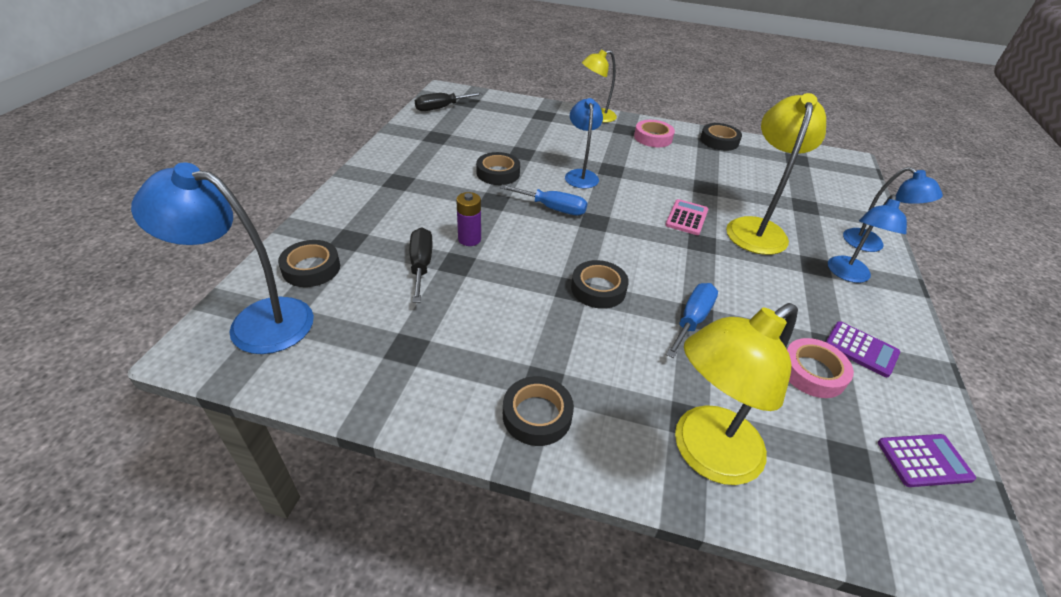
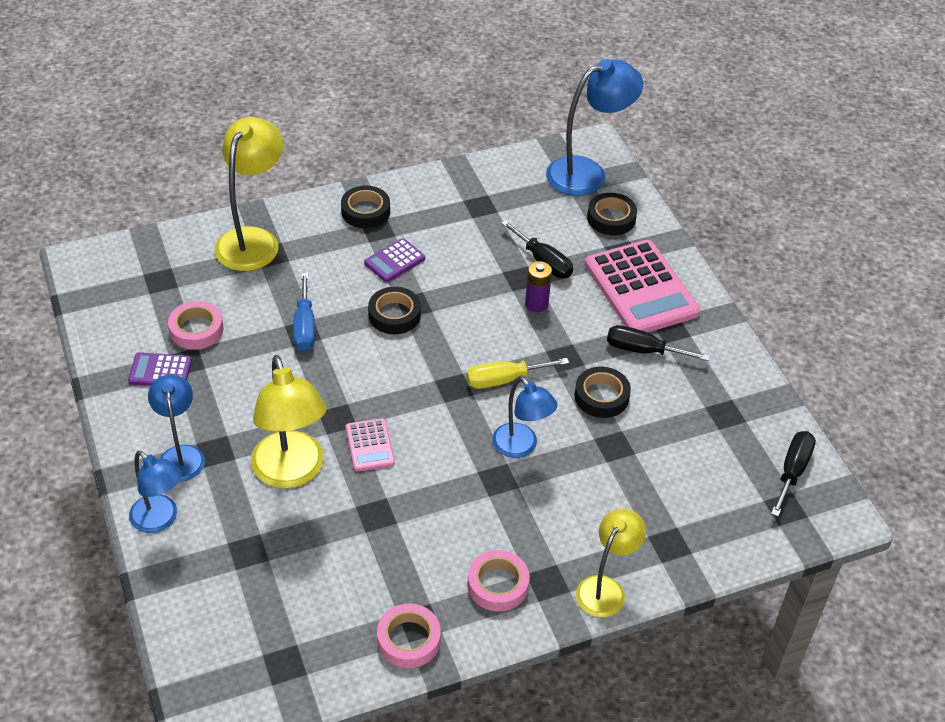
camera: 145 degrees right, 5 degrees up
blue screwdriver [500,184,587,215] -> yellow screwdriver [466,358,569,389]
black tape [700,123,742,151] -> pink tape [377,604,441,668]
blue lamp [843,167,943,252] -> blue lamp turned 150 degrees counterclockwise [129,451,182,533]
purple calculator [878,434,976,487] -> purple calculator moved to [364,238,425,282]
none -> pink calculator [585,240,700,332]
none -> black screwdriver [607,325,710,361]

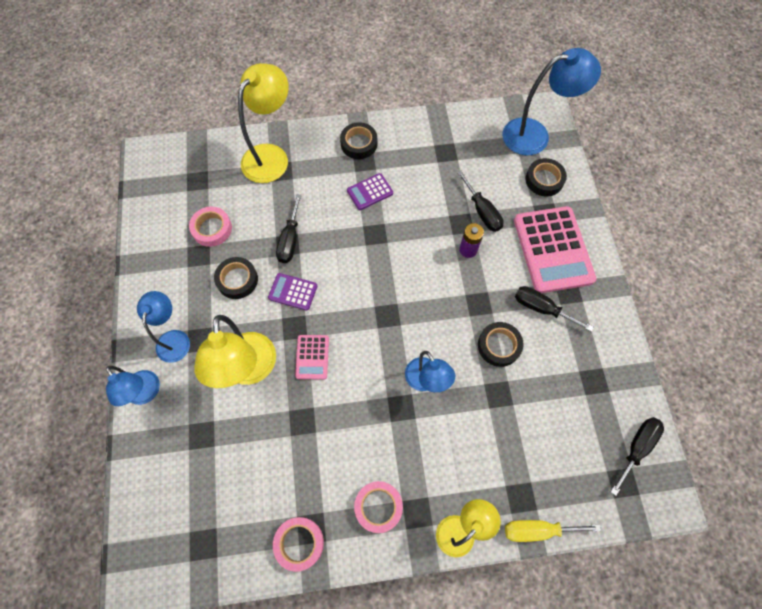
camera: 15 degrees right, 20 degrees up
purple calculator [128,352,192,386] -> purple calculator moved to [268,273,317,310]
blue screwdriver [293,273,315,351] -> black screwdriver [276,194,301,263]
black tape [368,287,421,334] -> black tape moved to [214,257,258,299]
yellow screwdriver [466,358,569,389] -> yellow screwdriver moved to [505,520,601,542]

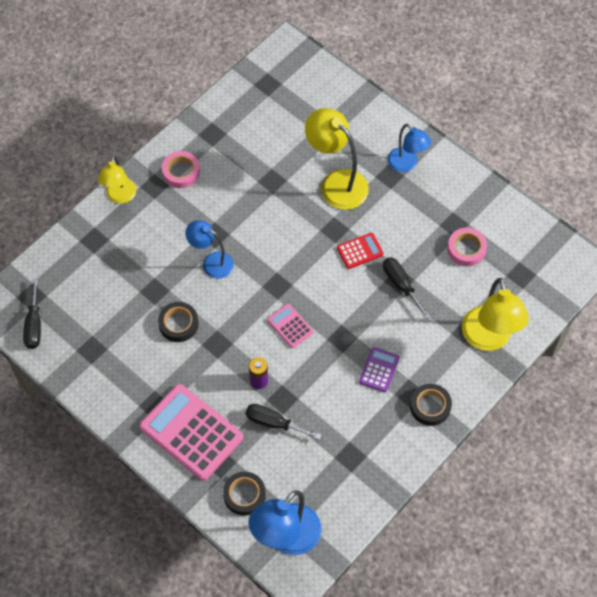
camera: 140 degrees right, 5 degrees down
blue lamp [106,366,160,406] -> none
black tape [214,257,258,299] -> none
purple calculator [268,273,317,310] -> red calculator [337,233,383,269]
pink tape [273,517,324,572] -> none
pink calculator [295,335,329,379] -> pink calculator moved to [267,304,314,348]
yellow screwdriver [505,520,601,542] -> none
black screwdriver [515,286,594,332] -> none

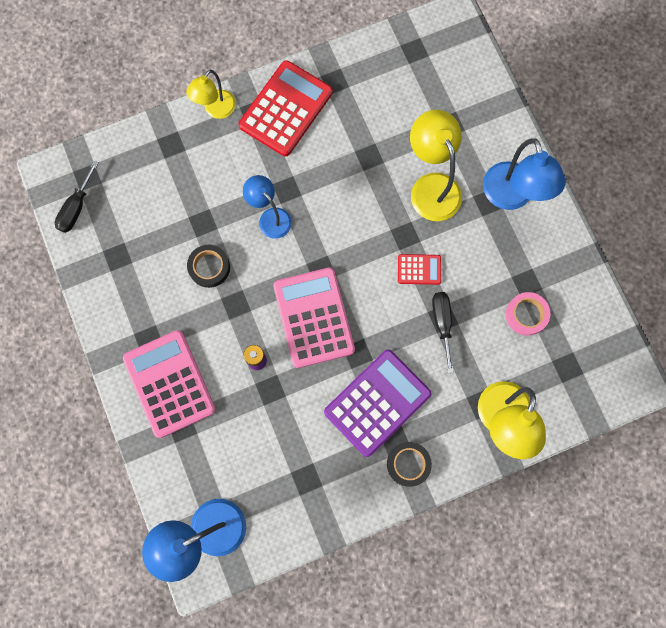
camera: 25 degrees right, 15 degrees up
pink tape [162,151,200,188] -> red calculator [239,60,333,156]
black tape [223,472,266,516] -> none
black screwdriver [245,404,322,440] -> none
pink calculator [267,304,314,348] -> pink calculator [273,268,355,368], size x2.09
purple calculator [359,347,399,392] -> purple calculator [324,350,432,457], size x2.09
blue lamp [388,124,431,172] -> blue lamp [483,138,566,210], size x1.59

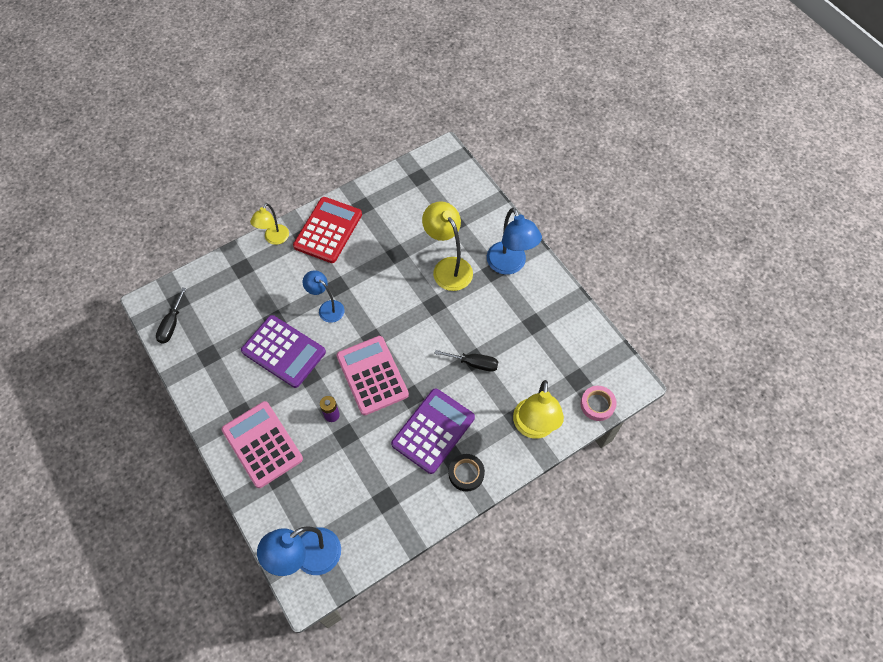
camera: 10 degrees left, 15 degrees down
black tape [187,245,230,288] -> purple calculator [241,315,326,388]
red calculator [398,254,441,285] -> none
black screwdriver [432,292,454,373] -> black screwdriver turned 120 degrees clockwise [434,350,499,372]
pink tape [506,292,550,336] -> pink tape moved to [580,386,617,421]

